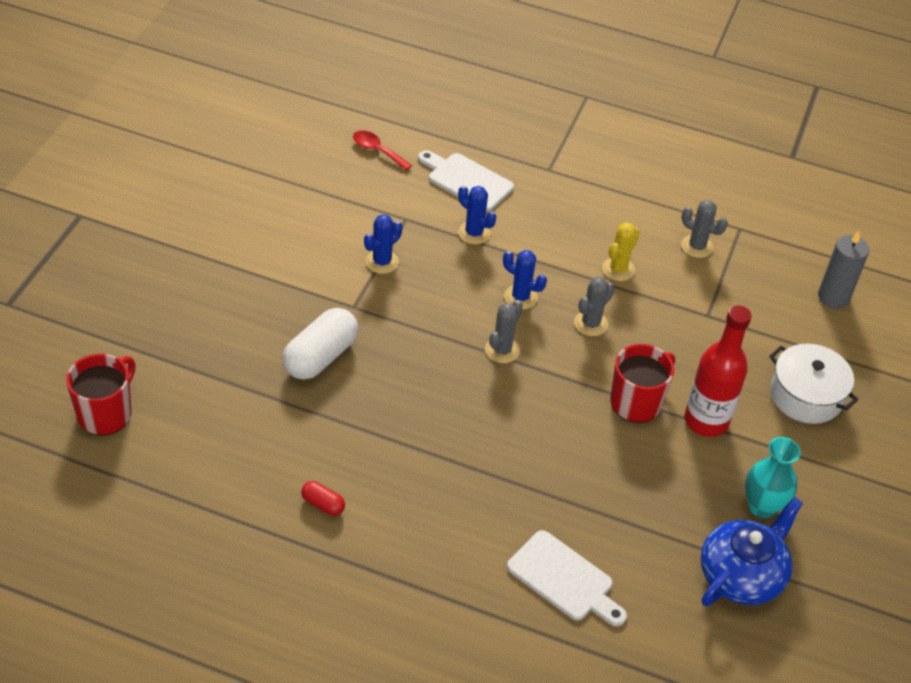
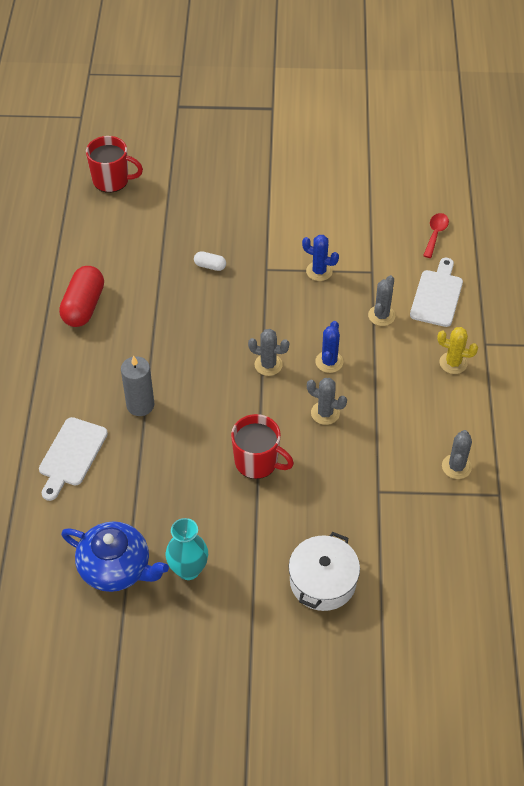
camera: 75 degrees right, 5 degrees up
white capsule [283,308,358,380] -> white capsule [194,251,226,271], size x0.48
red capsule [301,481,345,516] -> red capsule [59,266,104,327], size x2.06
blue cactus [458,185,496,245] -> grey cactus [368,275,395,326]
yellow cactus [602,222,640,281] -> yellow cactus moved to [437,327,478,374]
red bottle [684,305,752,437] -> none
grey candle [818,231,869,308] -> grey candle moved to [121,356,154,416]

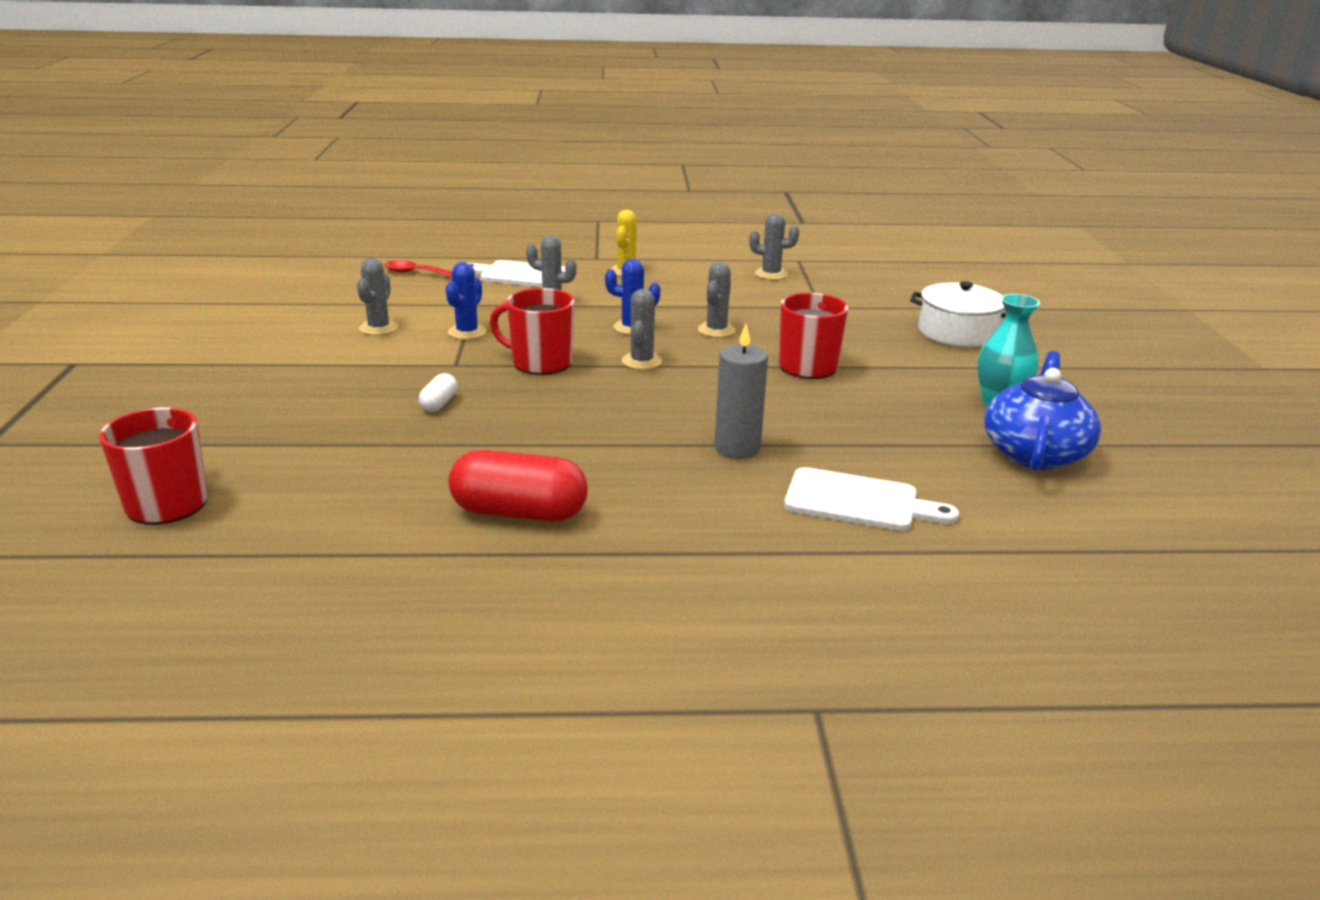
camera: 95 degrees left, 25 degrees down
none -> grey cactus [357,258,398,335]
none -> red mug [490,288,575,375]

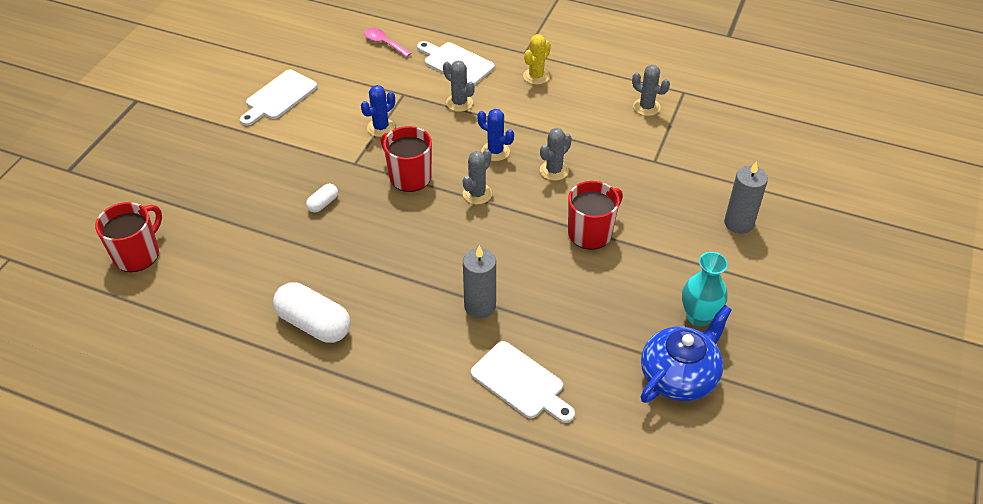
camera: 25 degrees right, 20 degrees up
grey cactus [357,258,398,335] -> none
red spoon [384,260,452,277] -> pink spoon [364,28,411,57]
red capsule [448,450,588,522] -> white capsule [273,282,351,343]
white pot [910,281,1006,347] -> grey candle [724,161,768,234]
none -> white cutting board [240,70,317,126]

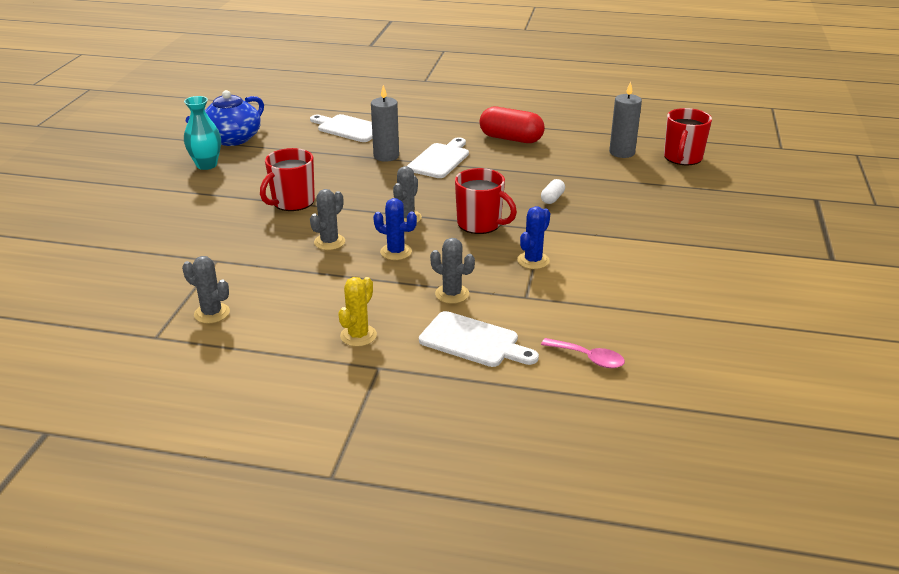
camera: 170 degrees right, 15 degrees down
white cutting board [240,70,317,126] -> white cutting board moved to [407,137,469,178]
white capsule [273,282,351,343] -> red capsule [480,107,545,143]
grey candle [724,161,768,234] -> grey candle moved to [609,82,642,158]

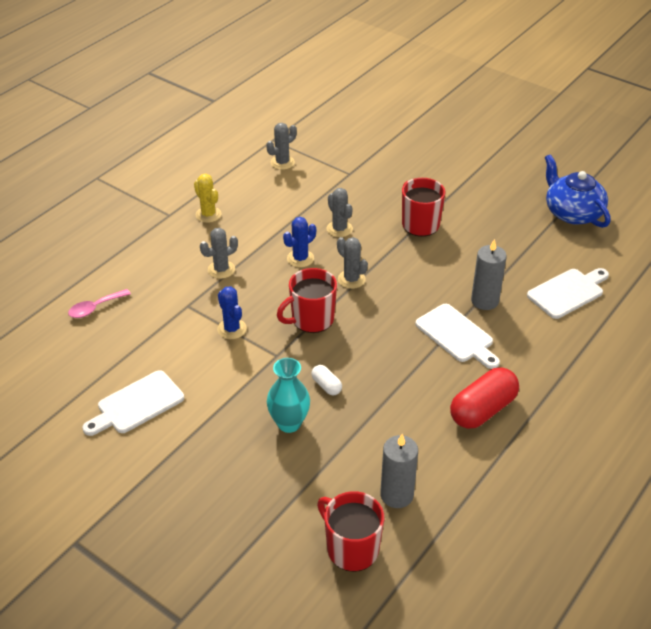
camera: 115 degrees right, 10 degrees up
turquoise vase [184,96,221,170] -> turquoise vase moved to [267,358,310,433]
white cutting board [419,311,539,367] -> white cutting board moved to [82,370,184,436]

